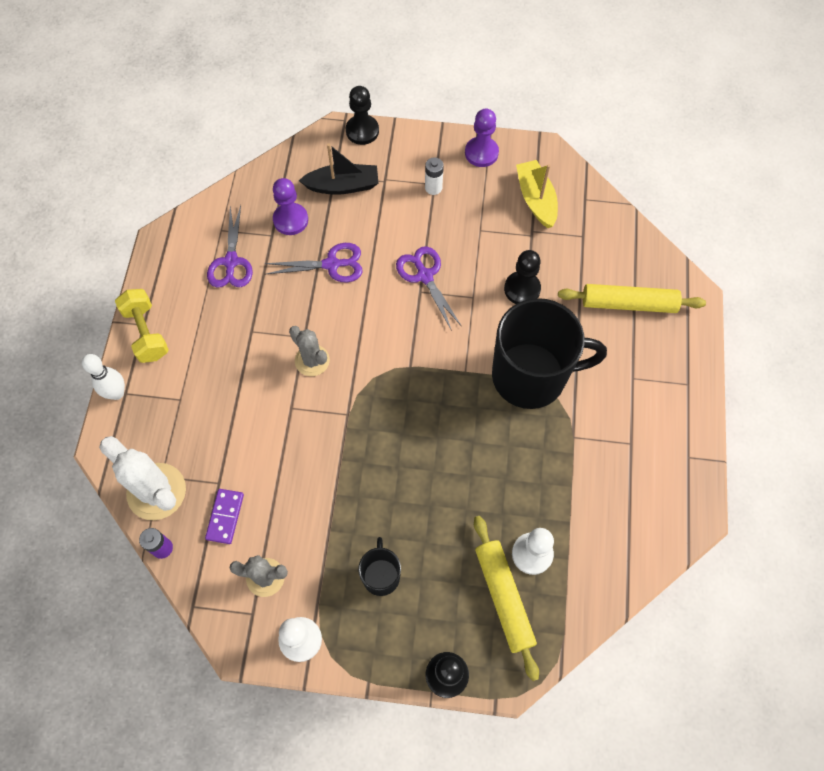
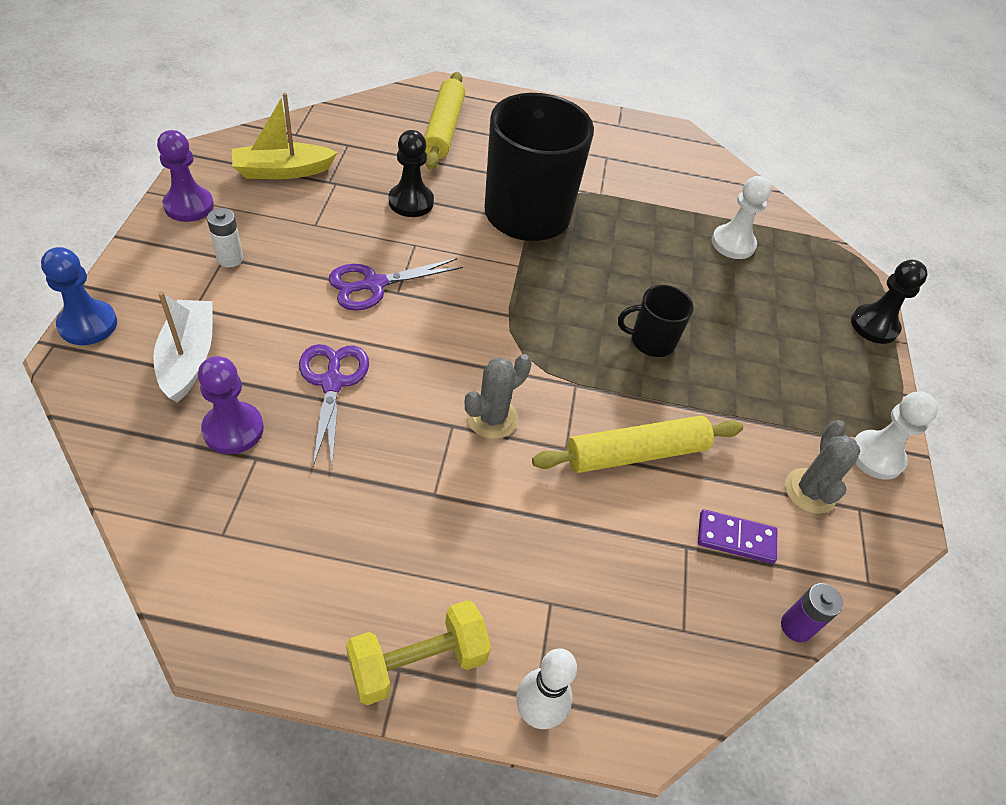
camera: 95 degrees left, 15 degrees down
white cactus [99,436,186,520] -> none
purple scissors [207,205,253,288] -> none
black boat [299,143,379,195] -> white boat [153,291,213,403]
black pawn [346,86,379,145] -> blue pawn [41,247,117,345]
black mug [358,537,401,596] -> black mug moved to [618,285,693,357]
yellow rolling pin [474,516,539,681] -> yellow rolling pin moved to [532,416,743,473]

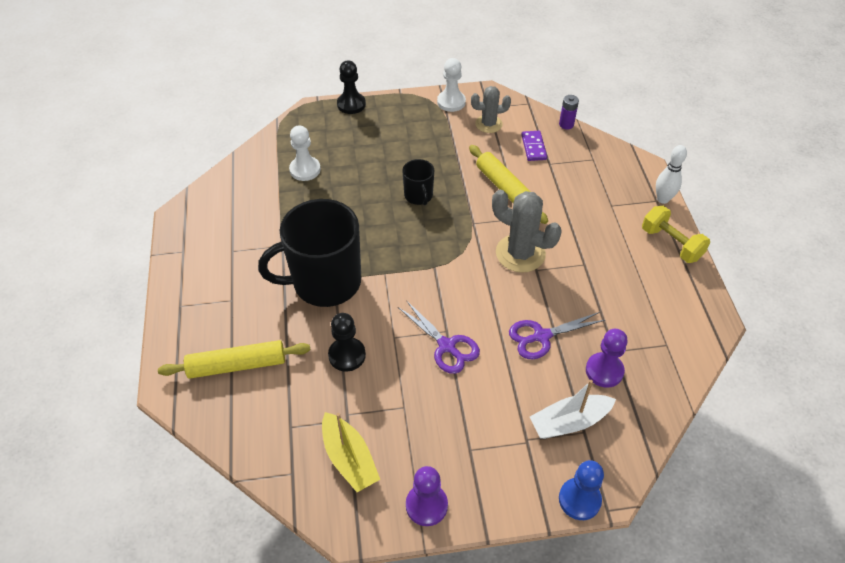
camera: 100 degrees left, 0 degrees up
white battery [207,208,243,267] -> none
grey cactus [465,354,532,439] -> grey cactus [492,190,562,273], size x1.59

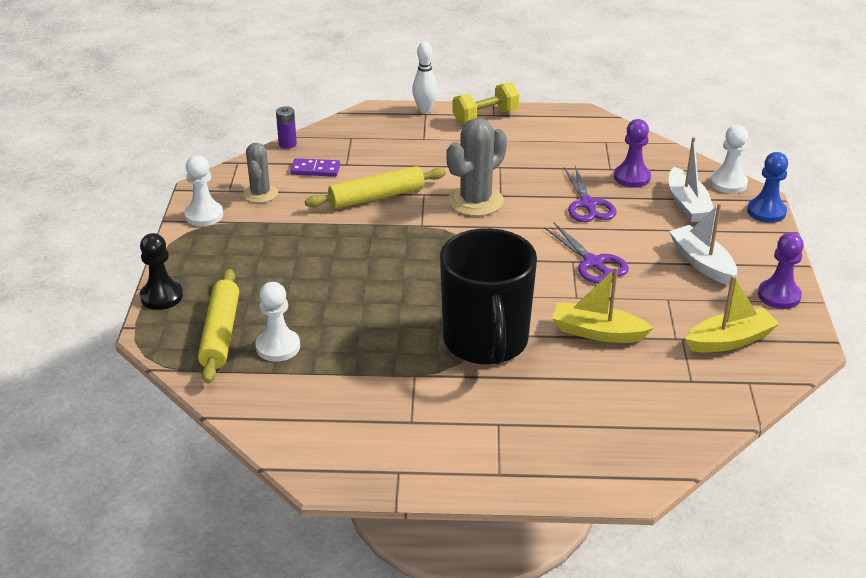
camera: 80 degrees left, 15 degrees down
yellow rolling pin [158,340,310,379] -> yellow rolling pin moved to [198,269,239,384]
black pawn [328,313,366,372] -> yellow boat [552,267,653,343]
purple scissors [398,300,480,374] -> purple scissors turned 90 degrees clockwise [544,223,629,284]
black mug [402,159,434,205] -> none
none -> white boat [669,203,737,285]
none -> white pawn [710,125,748,194]

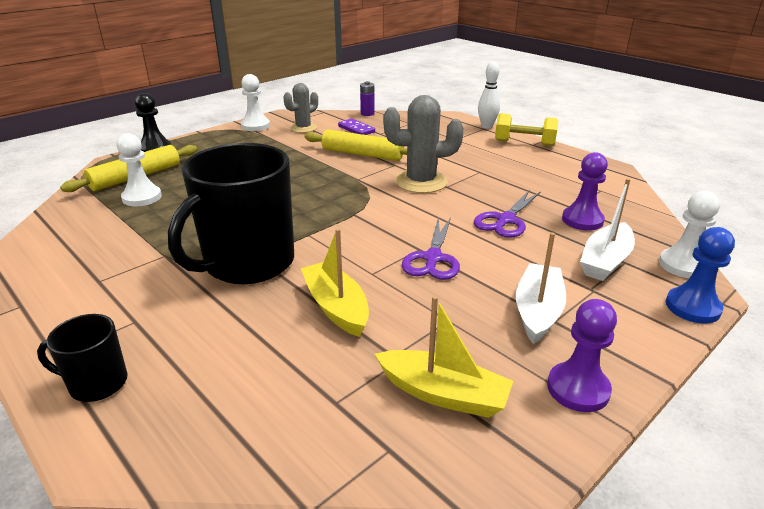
camera: 45 degrees right, 5 degrees down
none -> black mug [37,314,128,402]

